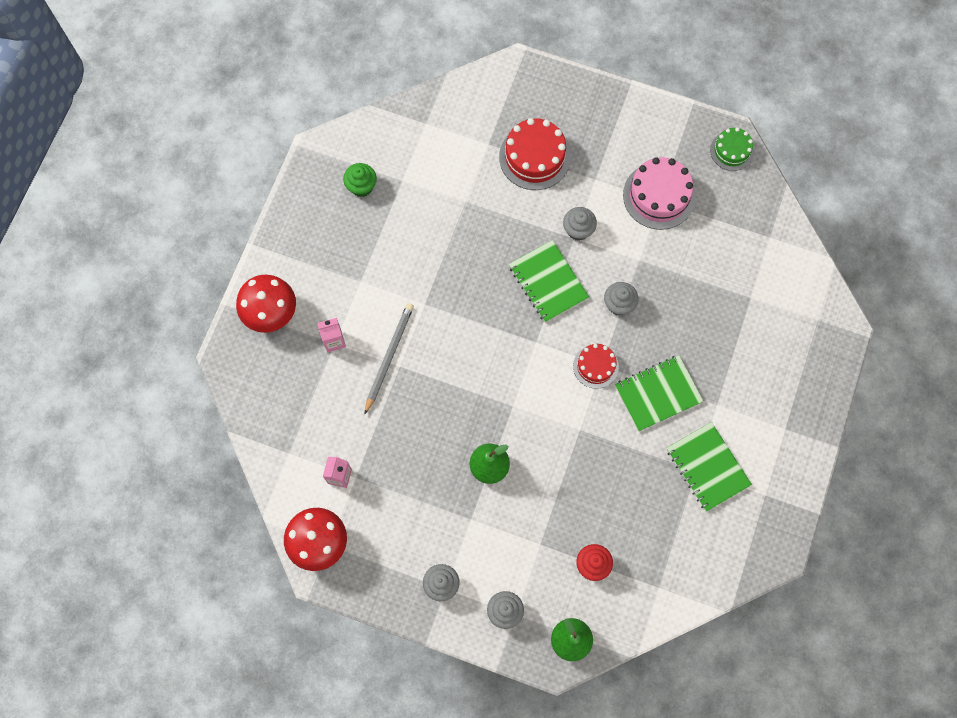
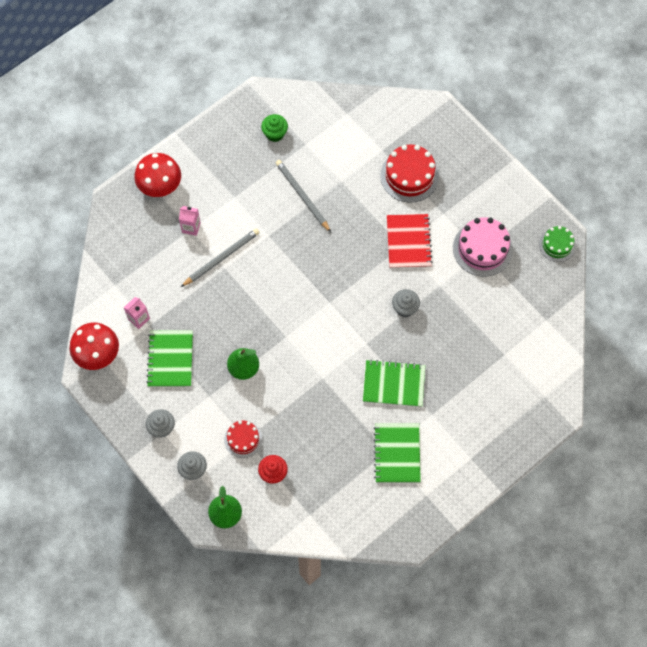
camera: 30 degrees right, 5 degrees down
green notebook [509,240,589,323] -> green notebook moved to [146,330,193,387]
grey cupcake [563,207,597,241] -> red notebook [387,214,433,268]
red cake [573,344,619,389] -> red cake moved to [224,421,263,458]
none -> grey pencil [275,160,331,232]

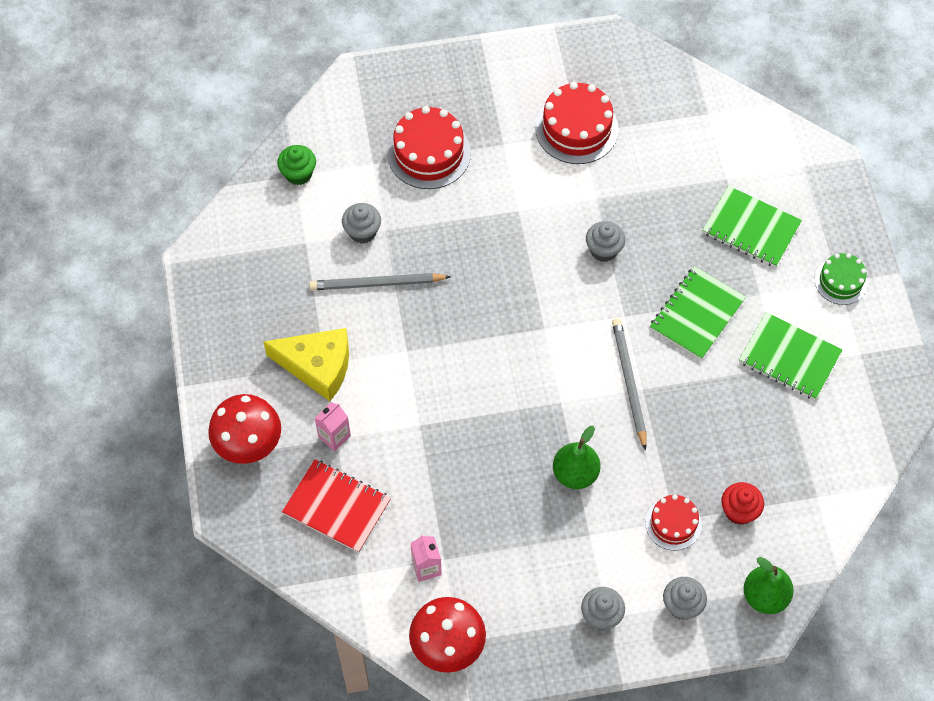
camera: 60 degrees left, 5 degrees down
green notebook [146,330,193,387] -> green notebook moved to [702,186,802,268]
grey pencil [181,228,260,287] -> grey pencil moved to [612,318,646,451]
green cupcake [261,114,288,142] -> green cupcake moved to [277,145,316,185]
red notebook [387,214,433,268] -> red notebook moved to [282,459,391,553]
pink cake [453,217,513,277] -> red cake [535,82,619,164]
green cake [539,226,575,262] -> green cake moved to [815,253,867,305]
none -> yellow cheese [264,328,349,401]
none -> grey cupcake [342,203,381,244]

